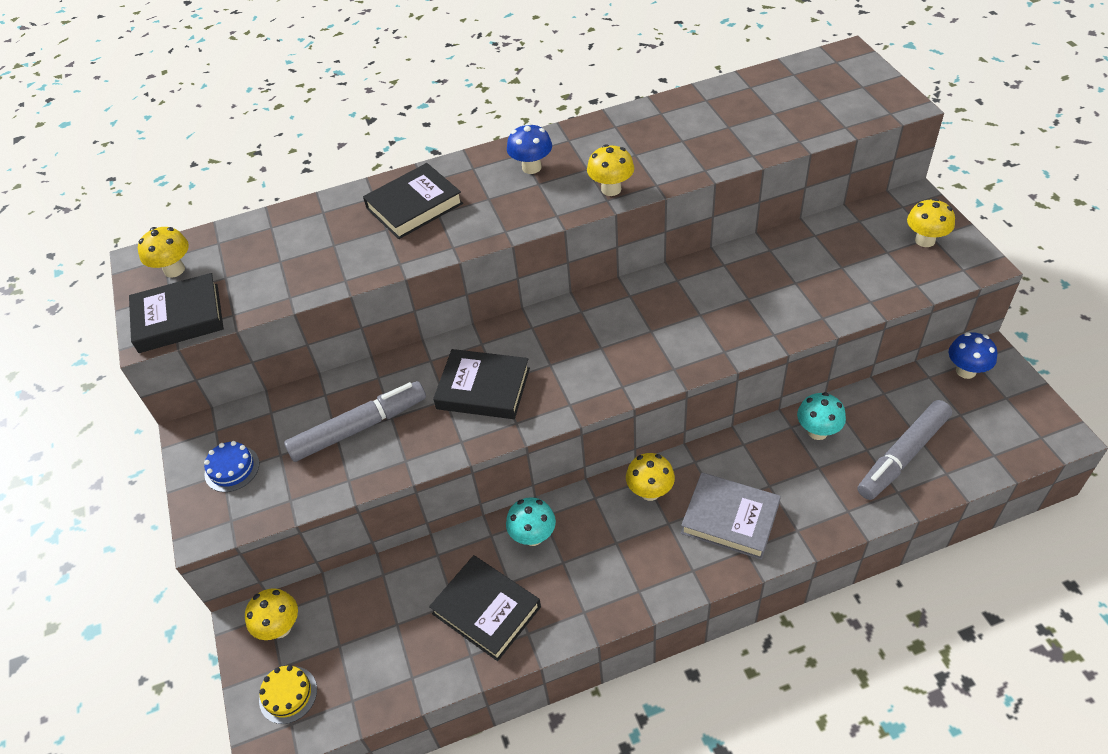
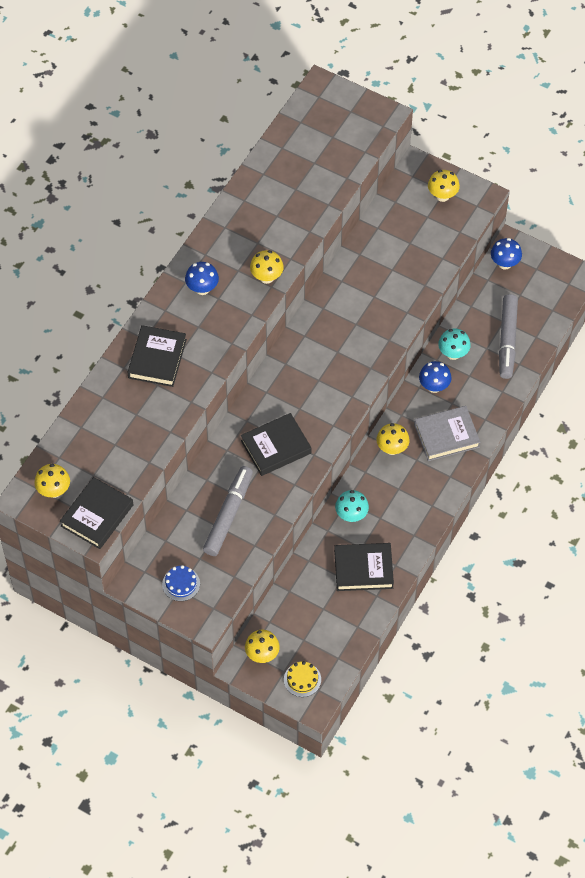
camera: 45 degrees left, 10 degrees up
none -> blue mushroom [419,361,452,393]

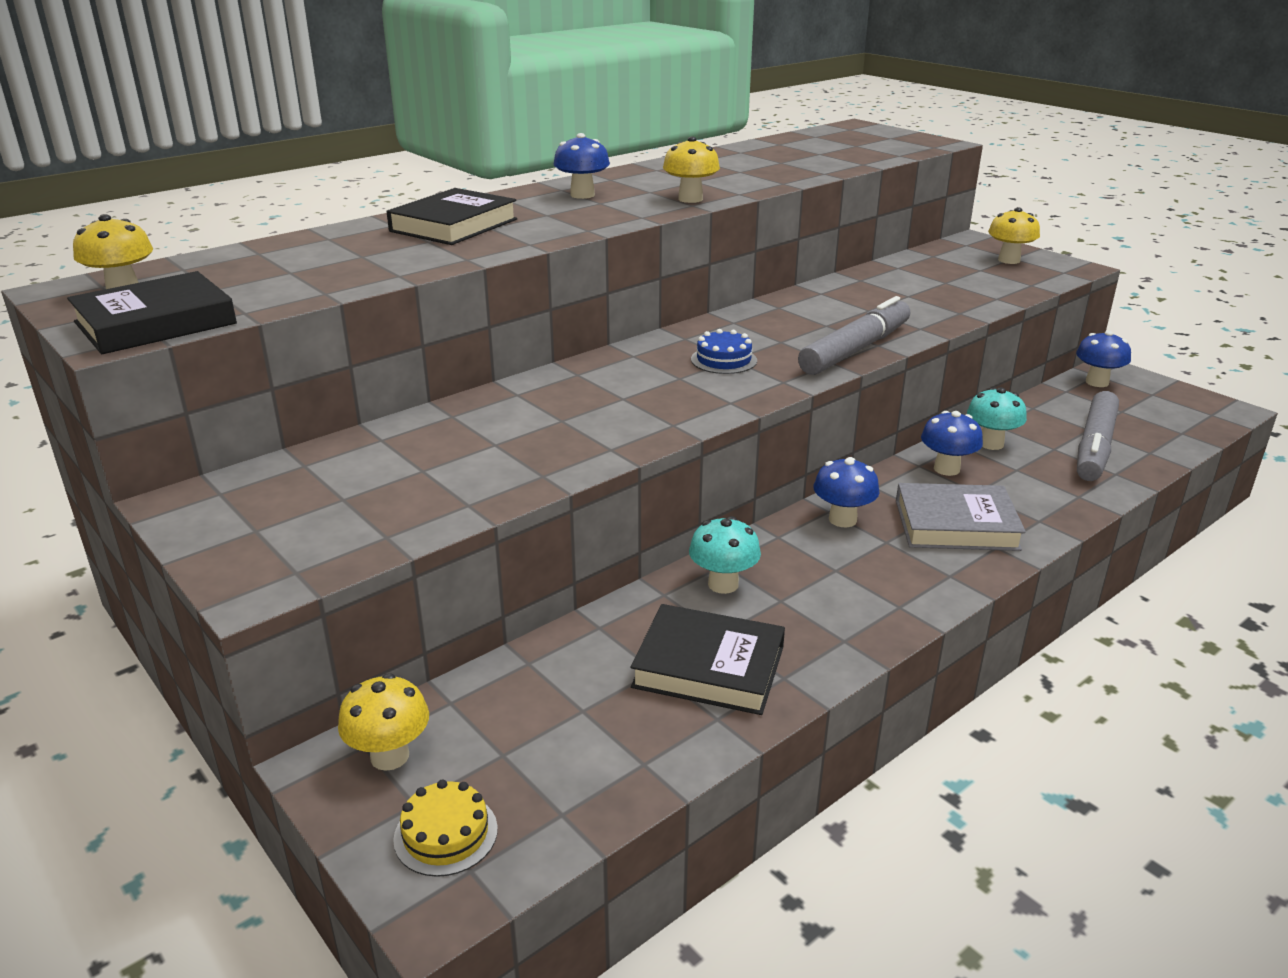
camera: 20 degrees right, 30 degrees down
blue cake [162,565,200,601] -> blue cake moved to [691,329,757,374]
grey marker [203,466,253,556] -> grey marker moved to [798,296,910,375]
black book [241,413,312,476] -> none
yellow mushroom [377,423,409,455] -> blue mushroom [814,457,880,527]

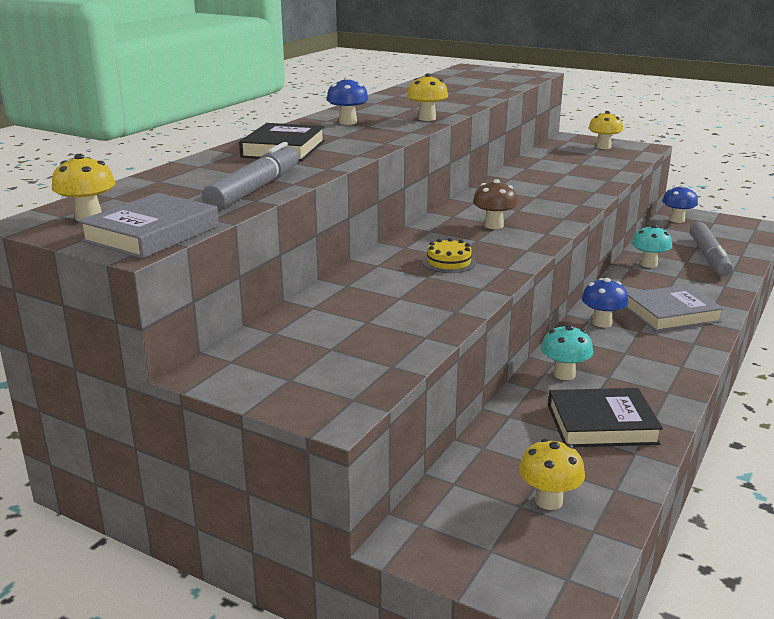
camera: 20 degrees left, 5 degrees down
black book [67,271,237,354] -> grey book [78,193,219,259]
yellow mushroom [338,673,429,771] -> yellow mushroom moved to [519,438,585,510]
yellow cake [393,779,498,877] -> yellow cake moved to [422,238,476,273]
blue cake [691,329,757,374] -> brown mushroom [473,179,518,229]
grey marker [798,296,910,375] -> grey marker moved to [202,142,299,211]
blue mushroom [921,411,983,476] -> none

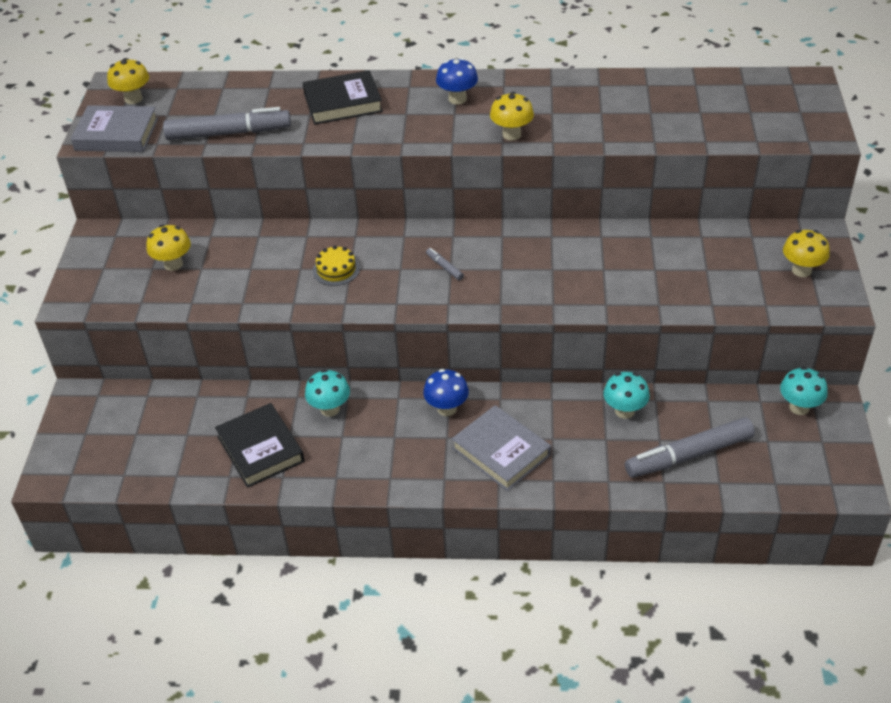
camera: 65 degrees right, 20 degrees up
brown mushroom [473,179,518,229] -> grey marker [426,248,464,280]
yellow mushroom [519,438,585,510] -> yellow mushroom moved to [146,224,191,271]
blue mushroom [662,185,698,223] -> turquoise mushroom [780,367,828,415]

